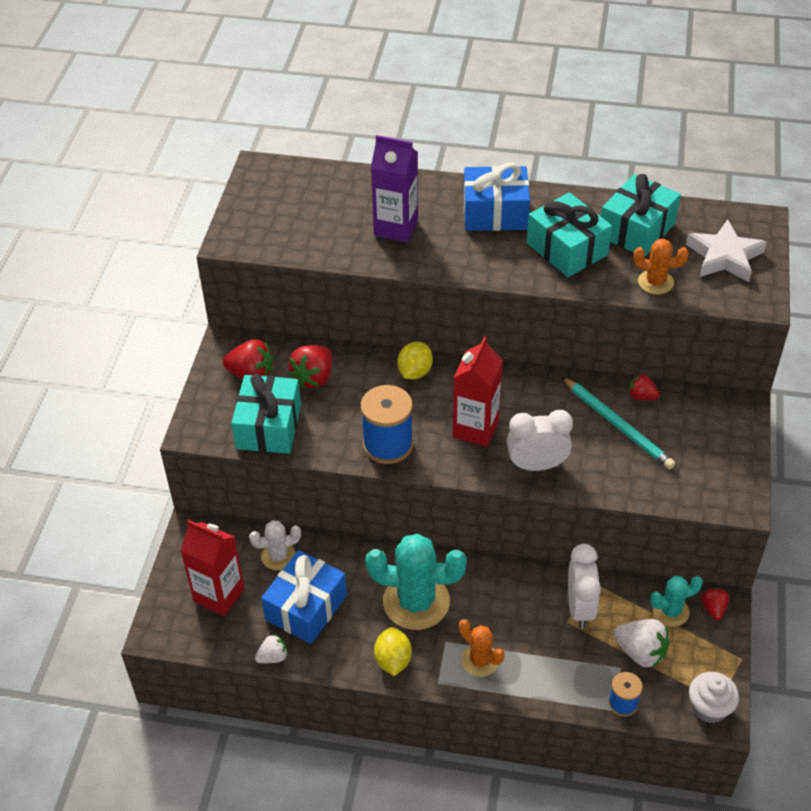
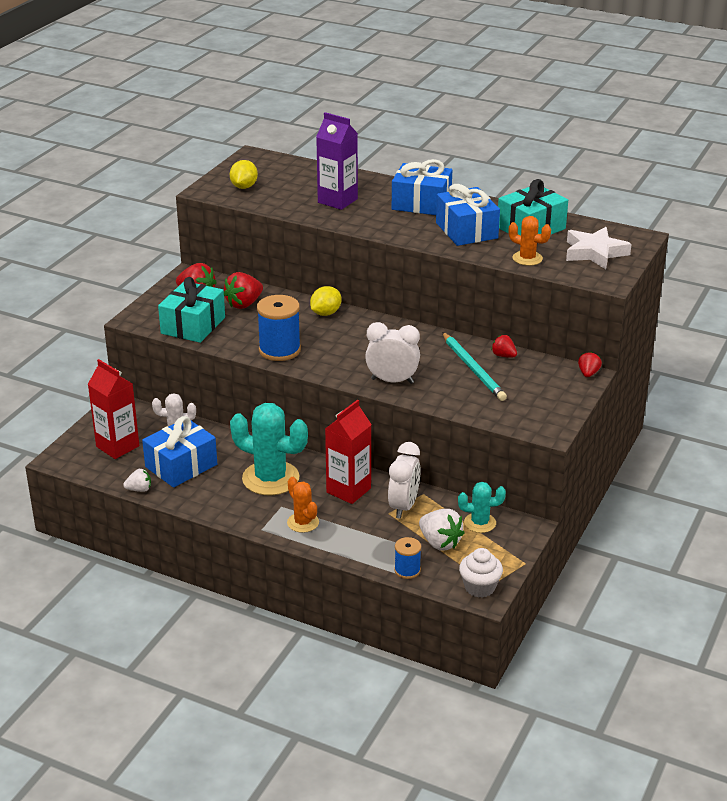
camera: 15 degrees right, 15 degrees down
yellow lemon [374,627,412,676] -> yellow lemon moved to [230,160,258,189]
red carton [453,337,503,447] -> red carton moved to [325,400,372,504]
turquoise gift [527,192,612,277] -> blue gift [436,184,500,246]
red strawberry [701,588,729,620] -> red strawberry moved to [578,352,602,377]

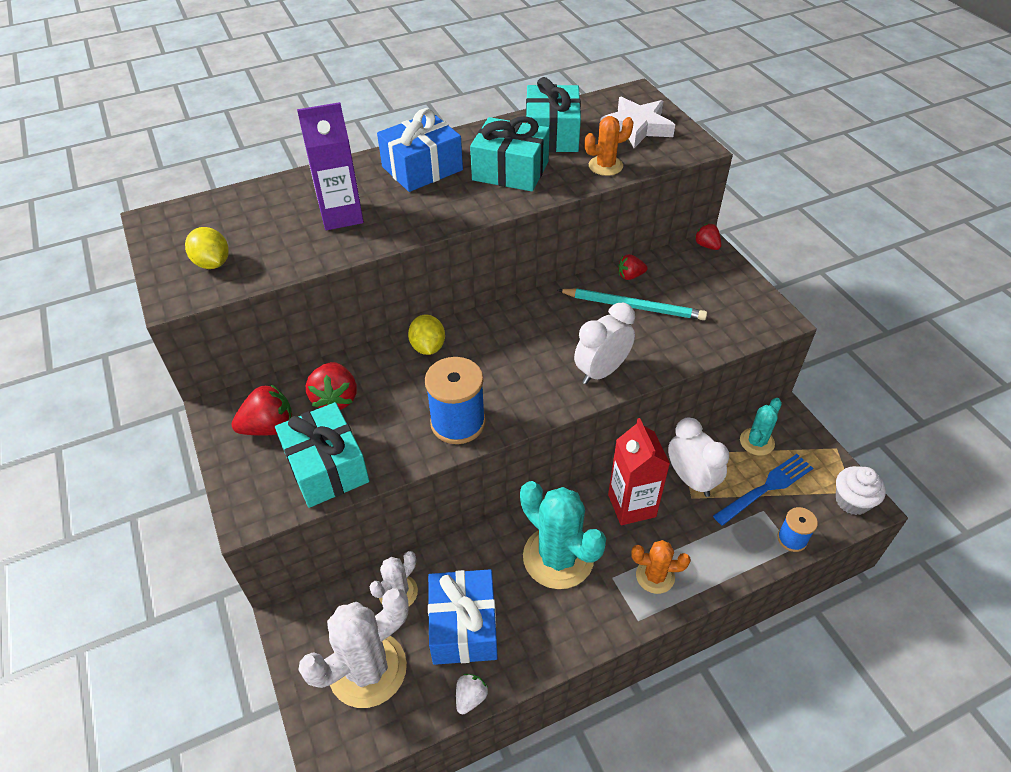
camera: 50 degrees left, 15 degrees up
red carton [88,359,139,459] -> white cactus [298,588,409,708]
turquoise cactus [230,403,308,495] -> turquoise cactus turned 75 degrees clockwise [520,481,606,589]
white strawberry [419,509,465,550] -> blue fork [713,454,813,526]
blue gift [436,184,500,246] -> turquoise gift [470,116,550,192]

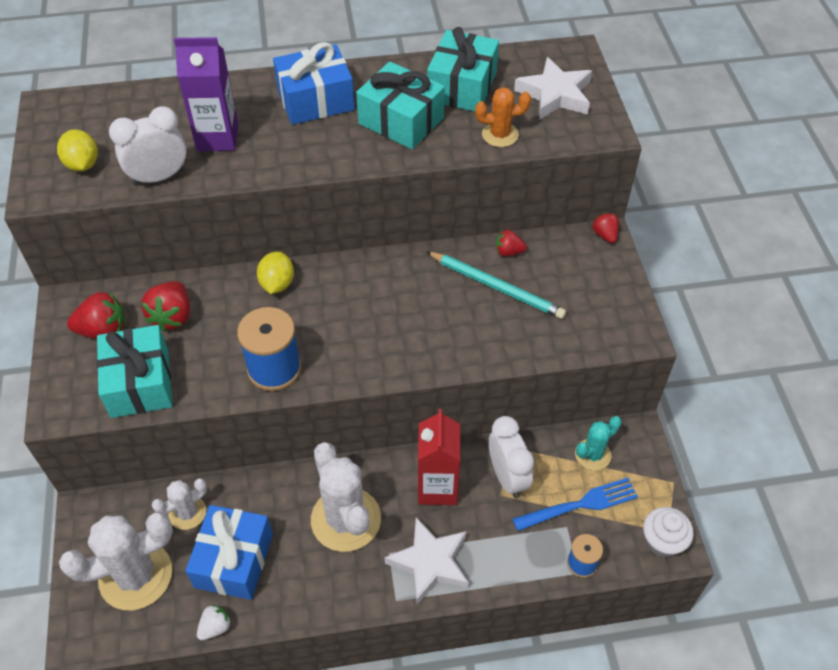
camera: 15 degrees right, 5 degrees up
turquoise cactus [520,481,606,589] -> white cactus [311,442,381,552]
white clock [574,303,635,384] -> white clock moved to [109,106,187,186]
orange cactus [632,540,690,594] -> white star [385,517,469,605]

